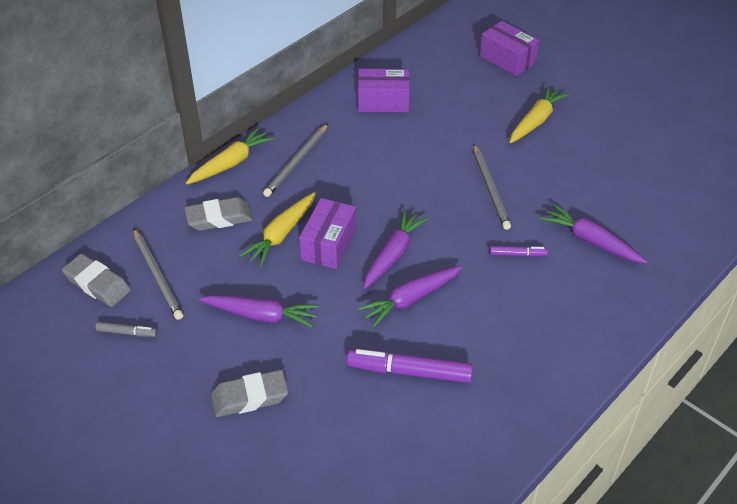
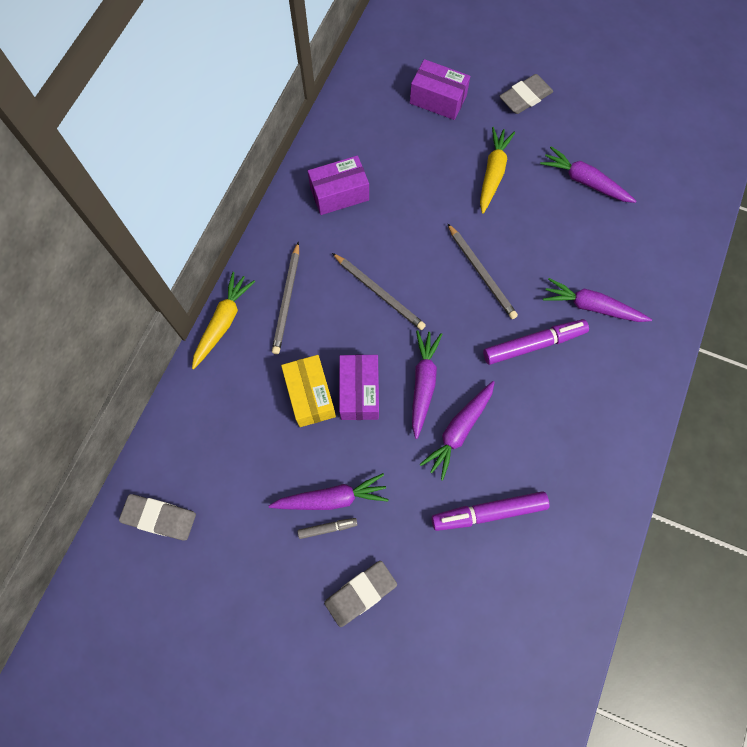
camera: 20 degrees left, 25 degrees up
grey marker [95,322,157,337] -> grey marker moved to [298,518,358,539]
grey pencil [133,228,183,320] -> grey pencil moved to [332,253,426,330]
grey eraser [184,197,253,231] -> grey eraser moved to [499,74,553,114]
yellow carrot [239,192,316,267] -> yellow box [281,355,336,427]
purple marker [490,246,548,256] -> purple marker [483,319,589,365], size x1.97
none -> purple carrot [540,146,636,203]

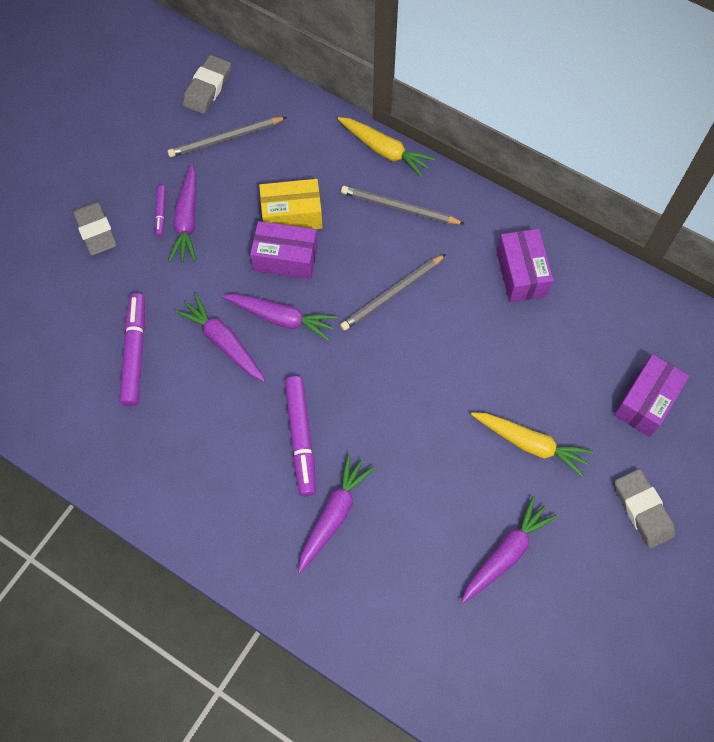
camera: 100 degrees right, 5 degrees down
grey marker [298,518,358,539] -> purple marker [155,185,166,237]
grey pencil [447,223,518,319] -> grey pencil moved to [167,117,287,157]

